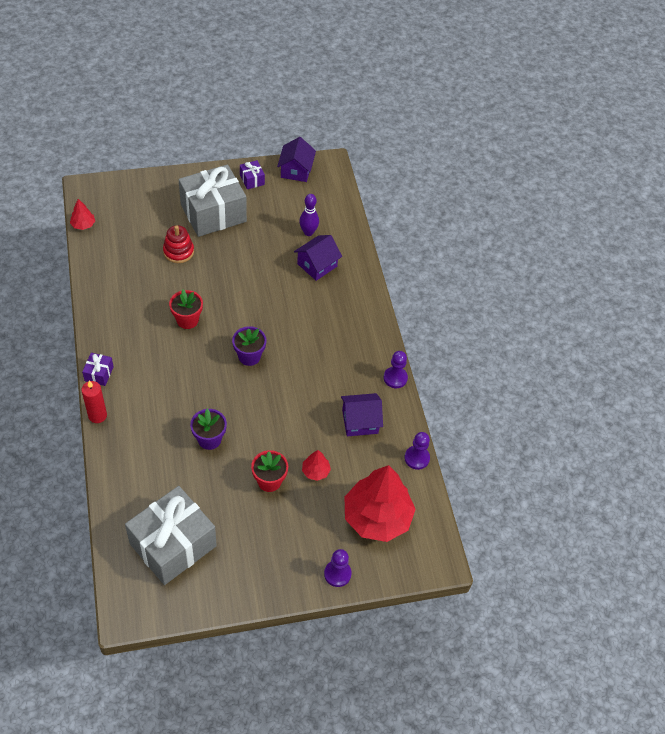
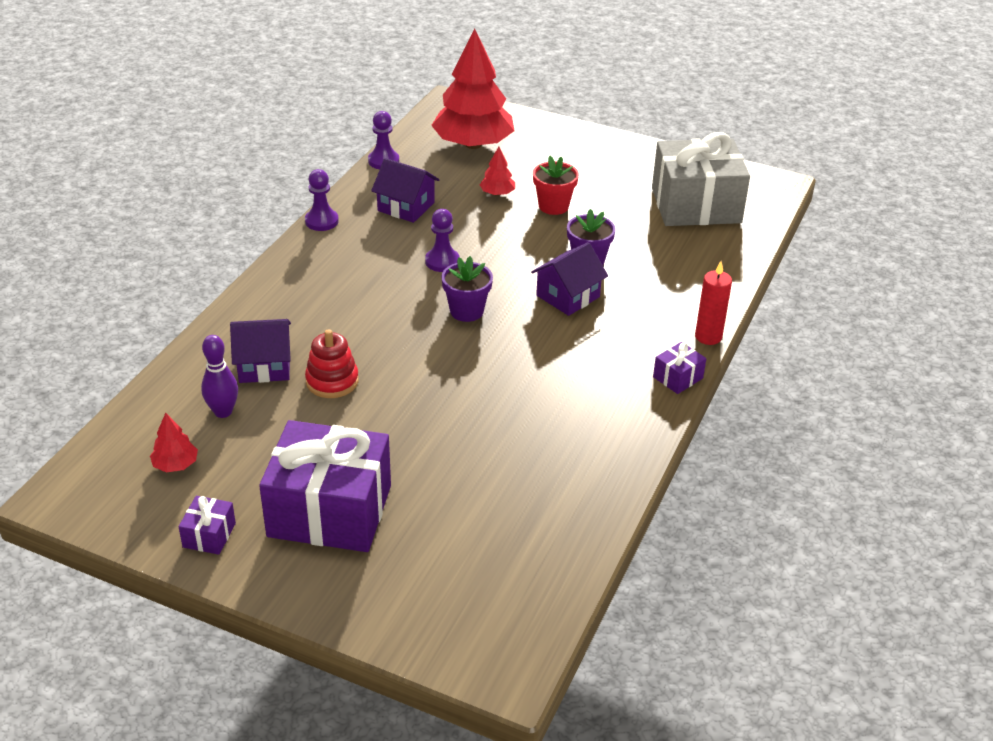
camera: 140 degrees left, 15 degrees down
red tree [70,199,95,230] -> red tree moved to [150,413,198,473]
red stacking toy [163,225,194,263] -> red stacking toy moved to [305,329,359,398]
red flower pot [169,290,203,329] -> none
grey gift [179,164,247,237] -> purple gift [259,420,391,552]
purple house [277,137,316,182] -> purple house moved to [531,242,608,316]
purple pawn [324,549,352,587] -> purple pawn moved to [425,209,460,272]

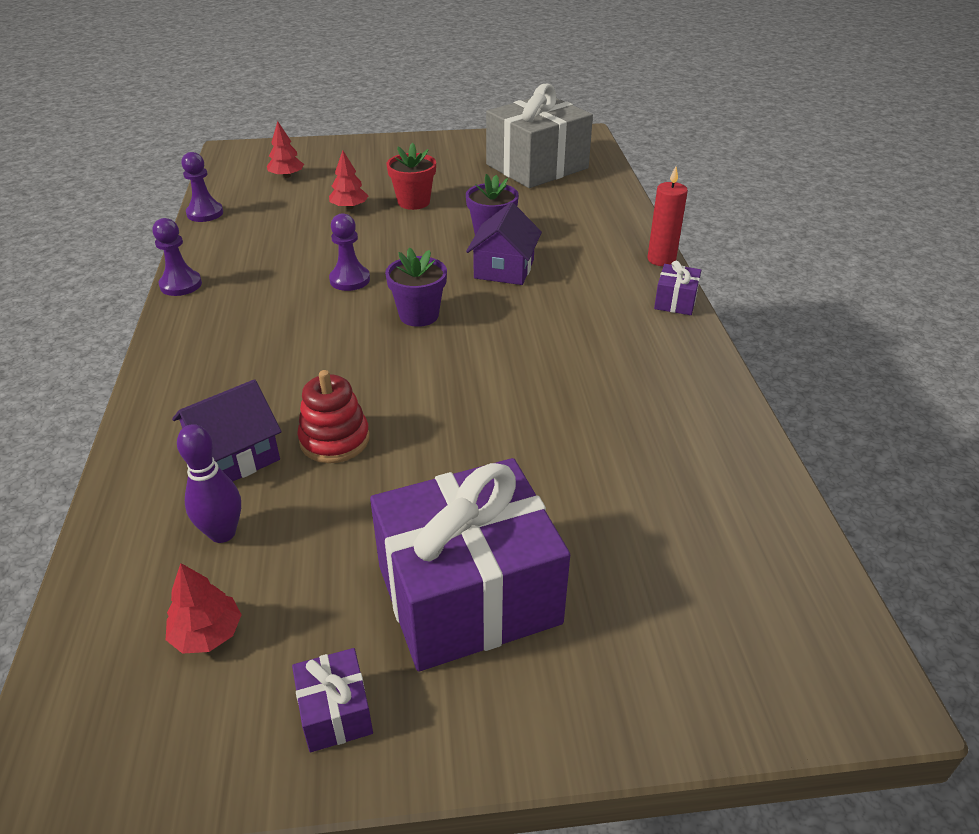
camera: 30 degrees left, 0 degrees up
purple house [371,158,439,223] -> none
red tree [431,29,515,149] -> red tree [267,121,304,178], size x0.42

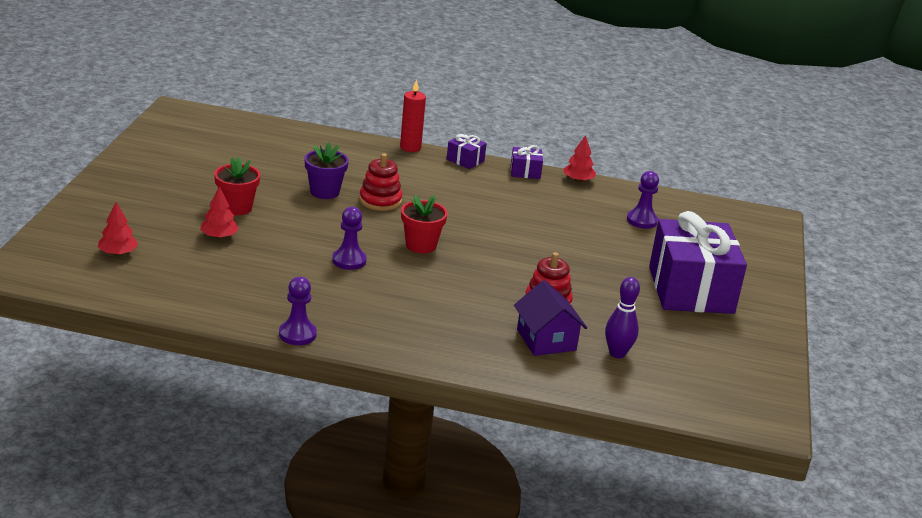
camera: 75 degrees left, 10 degrees down
red tree [166,563,242,654] -> red tree moved to [563,135,596,182]
purple pawn [182,152,223,222] -> purple pawn moved to [627,171,659,229]
purple gift [292,648,373,752] -> purple gift moved to [511,145,543,179]
purple flower pot [385,247,447,327] -> red flower pot [401,195,448,253]
purple house [466,202,542,285] -> red stacking toy [359,153,402,211]
grey gift [486,84,593,188] -> none

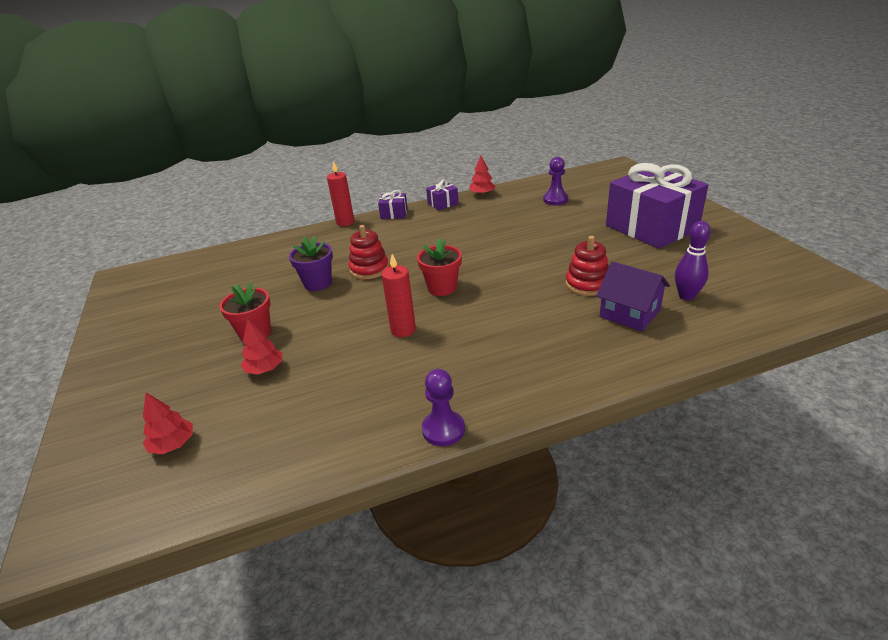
camera: 25 degrees left, 5 degrees up
purple pawn [332,207,367,270] -> red candle [381,254,416,337]

